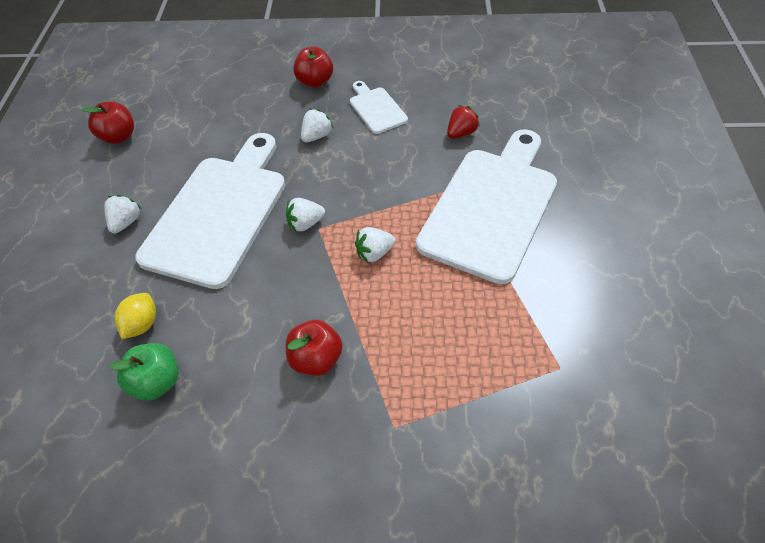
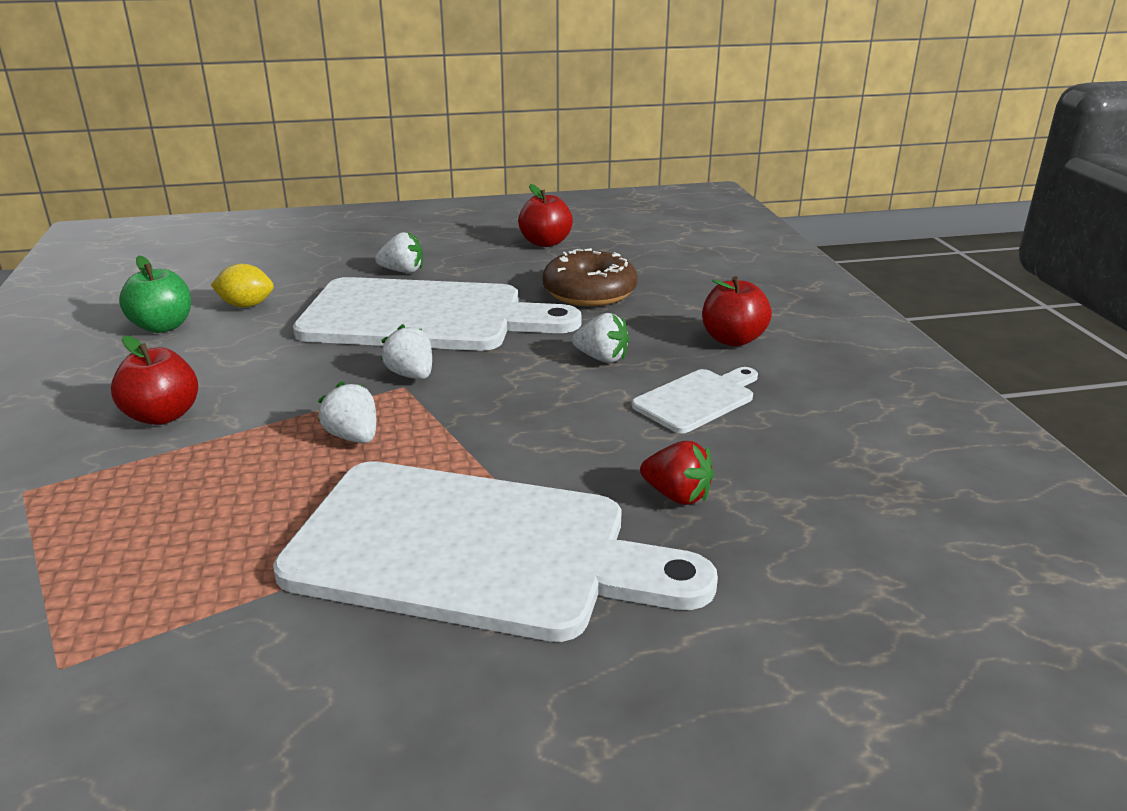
camera: 75 degrees right, 25 degrees down
none -> brown donut [543,248,637,306]

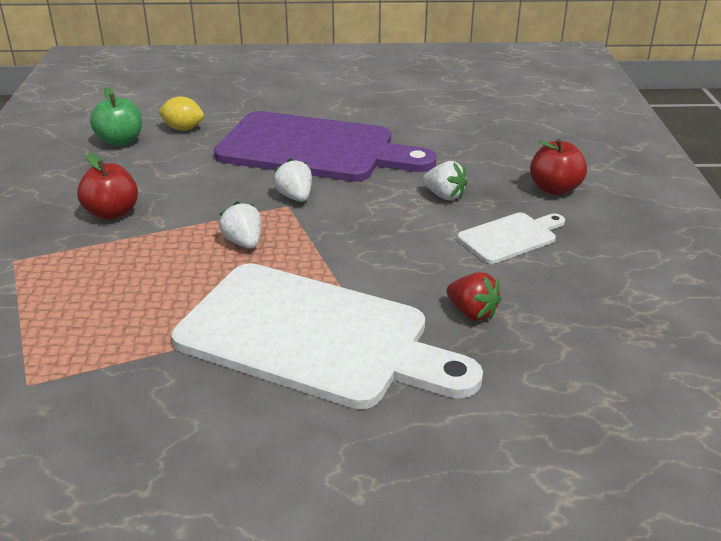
camera: 10 degrees right, 5 degrees up
white cutting board [293,277,582,351] -> purple cutting board [214,111,436,182]
white strawberry [375,232,423,273] -> none
red apple [518,184,573,247] -> none
brown donut [543,248,637,306] -> none

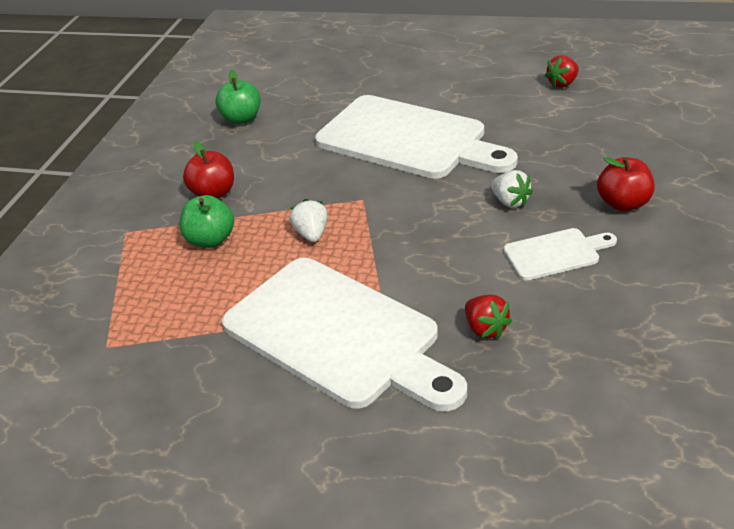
camera: 20 degrees right, 5 degrees up
yellow lemon [158,97,204,130] -> none
purple cutting board [214,111,436,182] -> white cutting board [315,95,518,179]
white strawberry [273,158,312,202] -> none
none -> green apple [180,195,234,248]
none -> red strawberry [545,55,579,88]

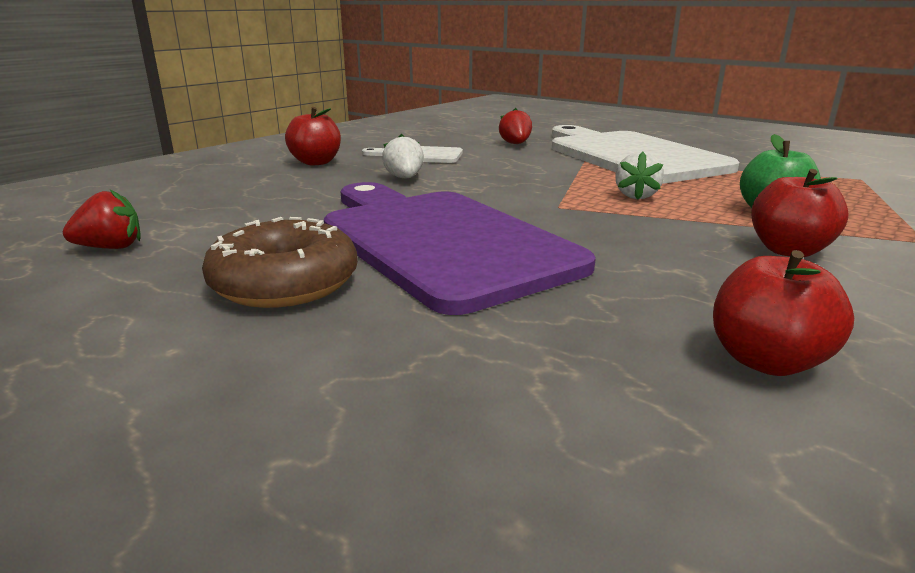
camera: 160 degrees left, 15 degrees down
green apple [215,70,261,124] -> red apple [713,250,854,376]
white cutting board [315,95,518,179] -> purple cutting board [324,182,596,315]
none -> brown donut [202,217,358,308]

